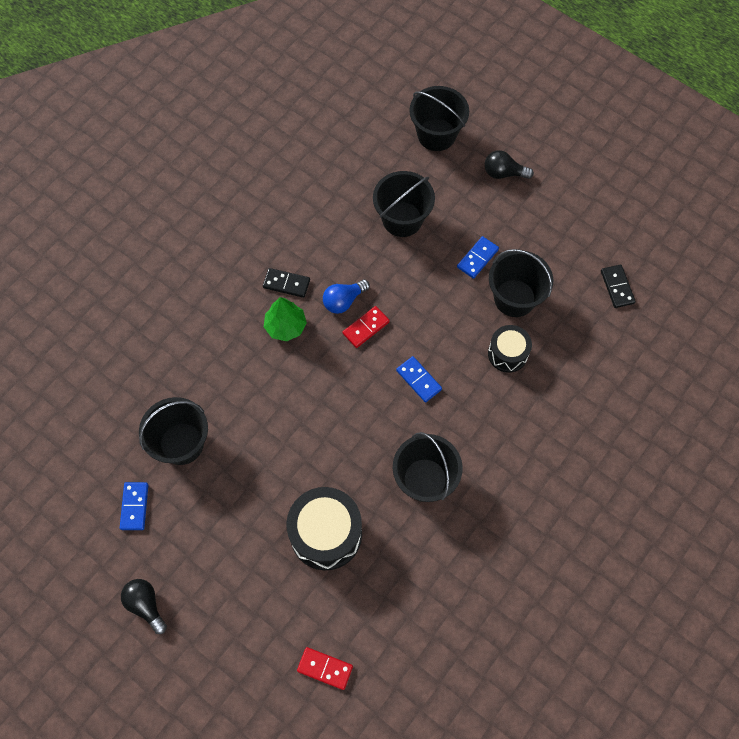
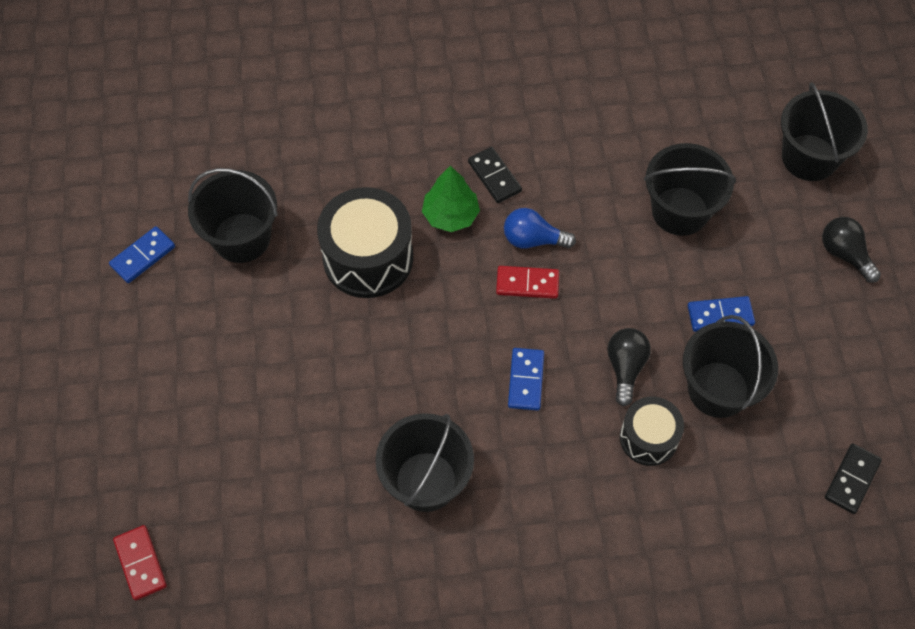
camera: 45 degrees right, 5 degrees down
black light bulb [121,579,167,634] -> black light bulb moved to [608,328,651,406]
black drum [286,487,362,570] -> black drum moved to [317,187,413,298]

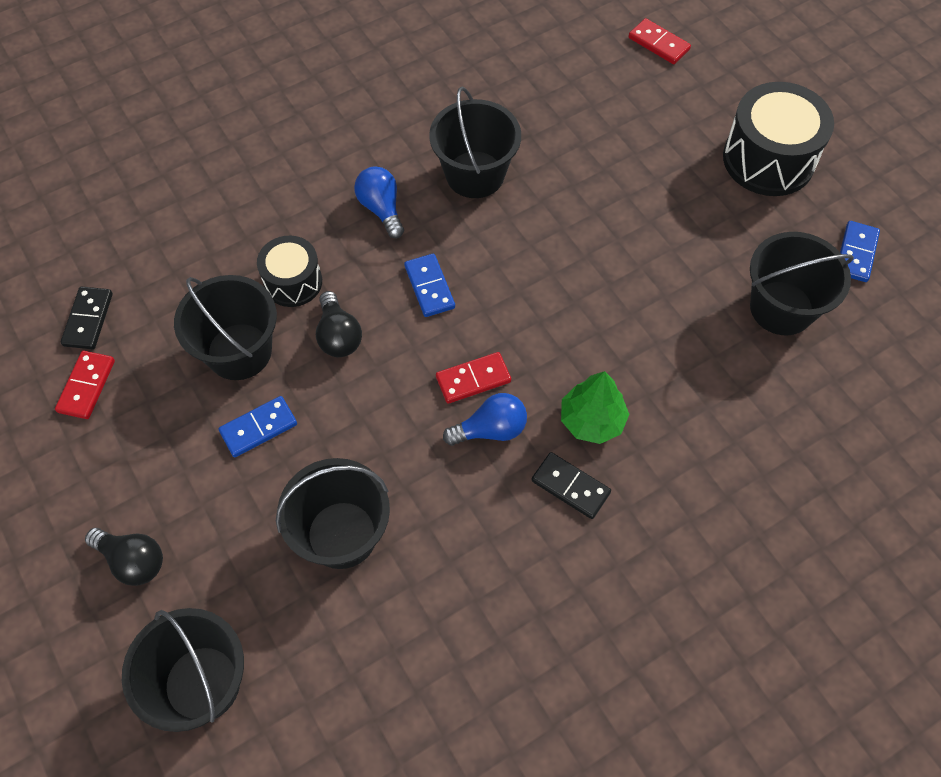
camera: 155 degrees right, 0 degrees up
black drum [317,187,413,298] -> black drum moved to [723,82,834,196]
none -> red domino [55,351,115,419]
none -> blue light bulb [354,166,404,238]

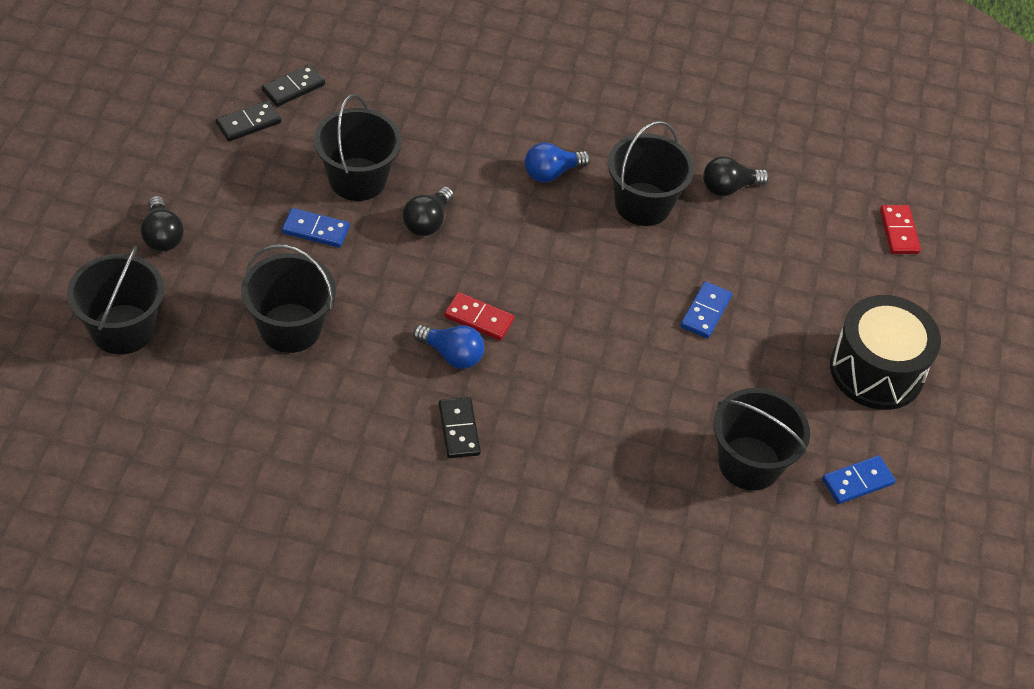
camera: 40 degrees right, 10 degrees down
red domino [55,351,115,419] -> black domino [216,101,281,141]
black drum [257,236,322,307] -> none
blue light bulb [354,166,404,238] -> blue light bulb turned 135 degrees counterclockwise [524,142,590,182]
blue domino [404,254,455,317] -> blue domino moved to [680,281,732,339]
green tree [561,371,629,444] -> none
none -> black light bulb [703,156,769,196]

